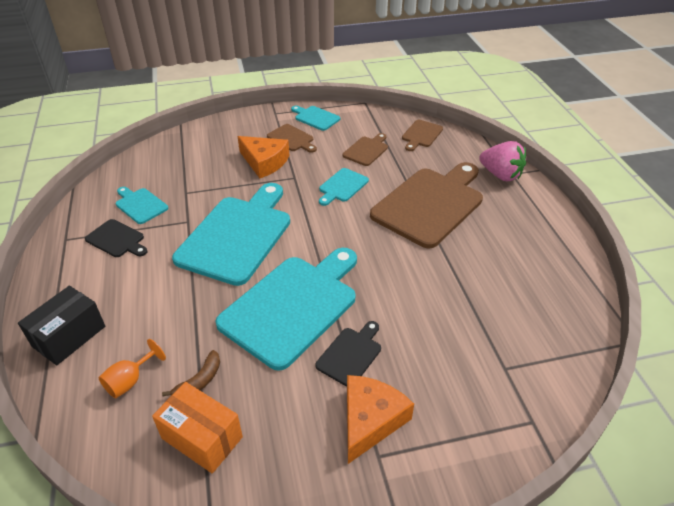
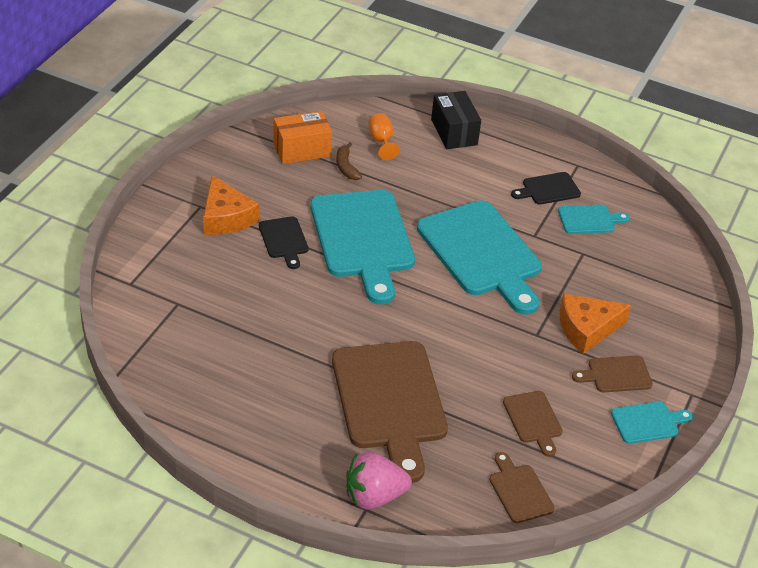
camera: 125 degrees right, 0 degrees up
turquoise cutting board [319,168,369,206] -> none

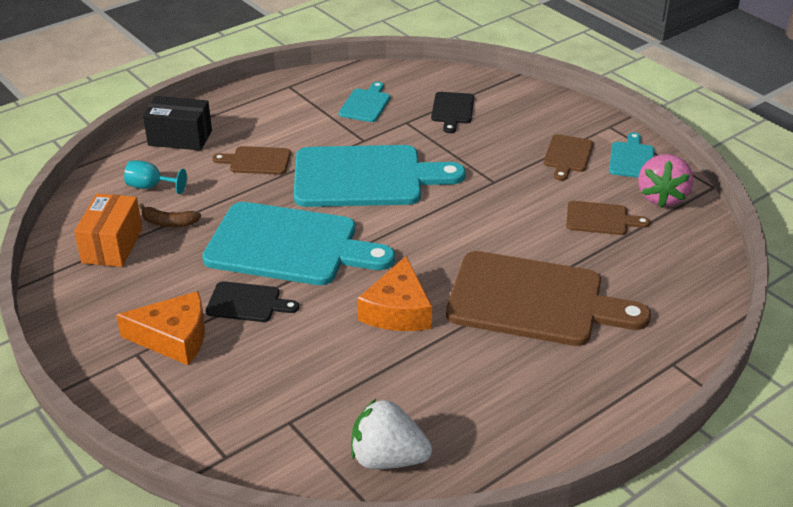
camera: 60 degrees left, 5 degrees down
pink strawberry [346,452,412,510] -> pink strawberry moved to [638,154,693,208]
orange goblet [368,113,400,160] -> turquoise goblet [124,160,187,194]
brown cutting board [489,452,555,523] -> brown cutting board moved to [212,146,291,175]
black cutting board [511,172,581,205] -> black cutting board moved to [431,92,474,133]
orange cheese [560,293,631,354] -> orange cheese moved to [357,256,432,331]
none -> white strawberry [351,399,432,469]

